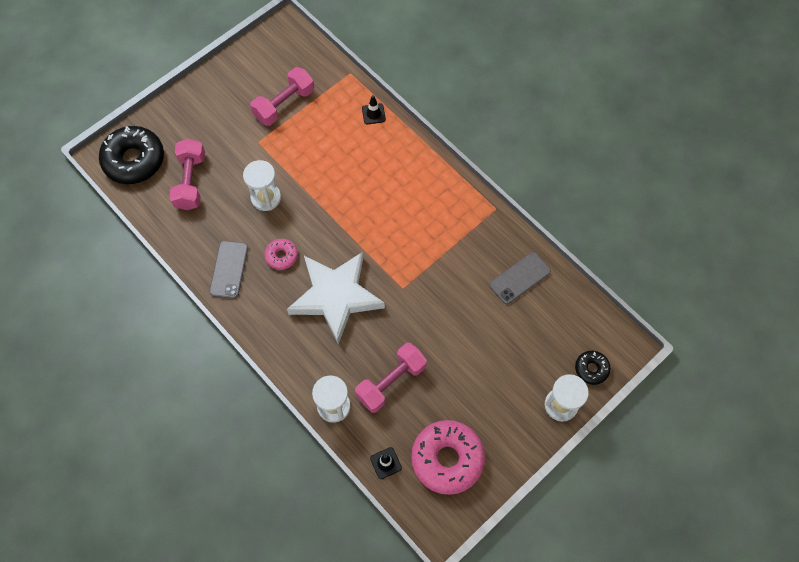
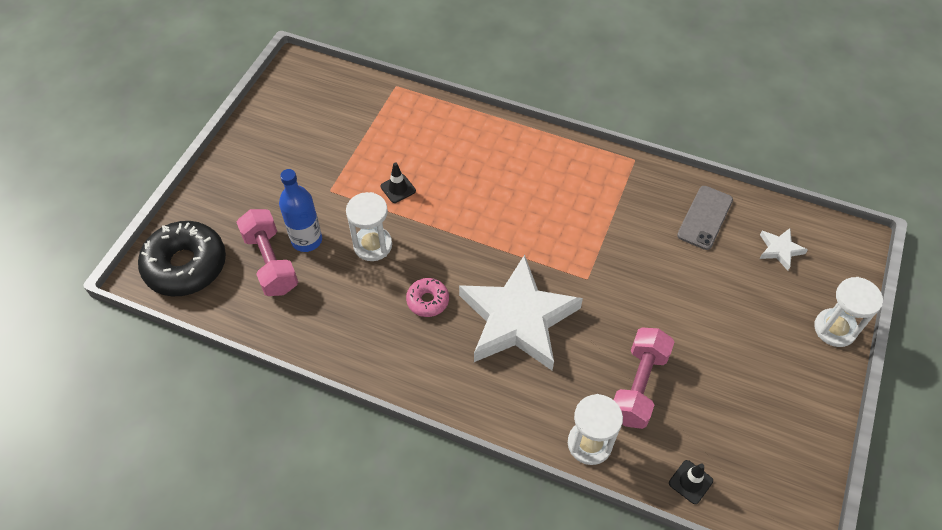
camera: 25 degrees left, 10 degrees down
grey phone [209,241,248,299] -> none
pink dumbbell [250,67,314,126] -> none
black traffic cone [362,95,386,125] -> black traffic cone moved to [380,162,416,203]
pink donut [411,420,485,495] -> none
black donut [575,351,611,385] -> none
none -> blue bottle [279,169,322,252]
none -> white star [760,228,808,271]

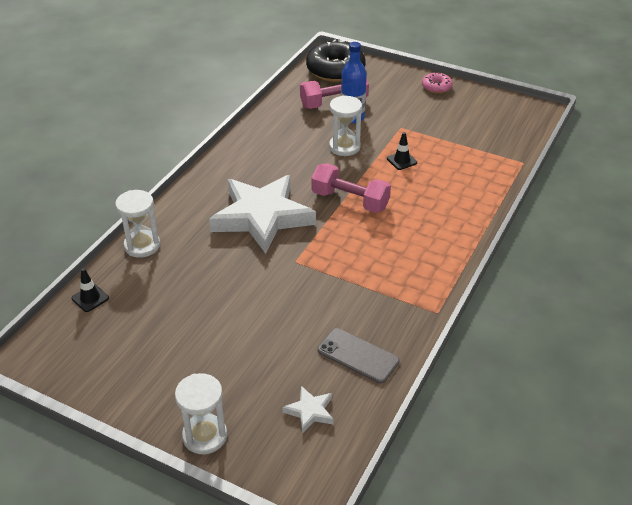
camera: 95 degrees right, 15 degrees down
pink donut [406,278,449,317] -> pink donut moved to [422,72,452,94]
pink dumbbell [614,328,674,429] -> pink dumbbell moved to [311,163,391,213]

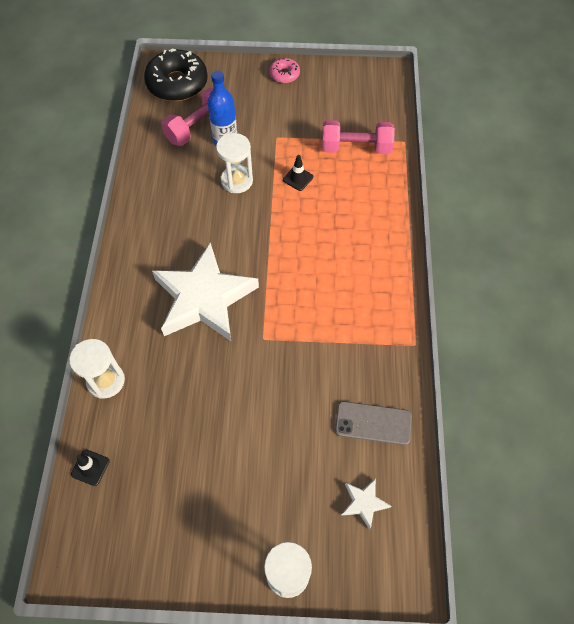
camera: 25 degrees left, 20 degrees up
pink dumbbell [311,163,391,213] -> pink dumbbell moved to [322,120,395,154]

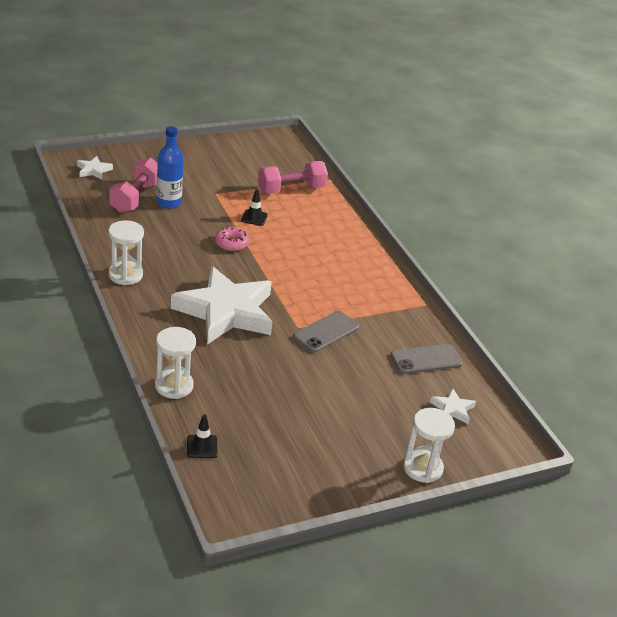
camera: 30 degrees left, 25 degrees down
black donut [144,49,208,101] -> white star [77,156,113,180]
white hourglass [216,133,253,193] -> white hourglass moved to [108,220,144,285]
pink donut [269,58,300,83] -> pink donut moved to [215,227,249,251]
none -> grey phone [293,311,359,353]

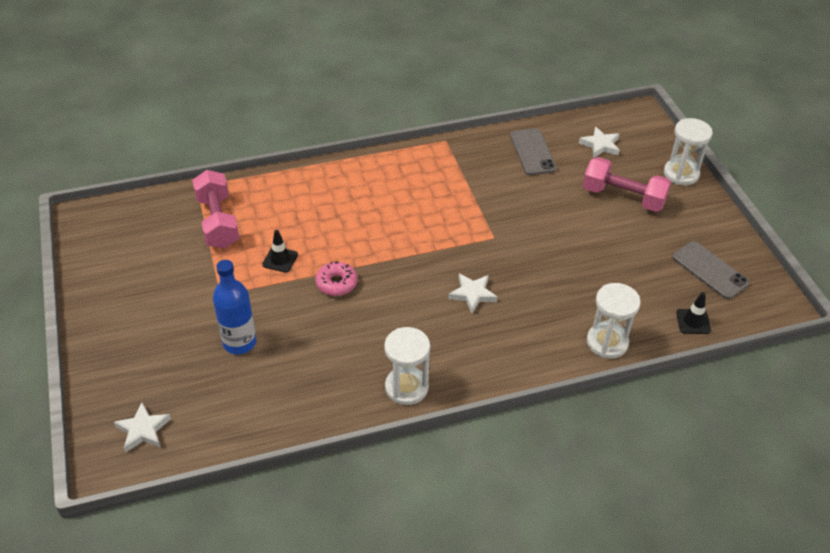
camera: 80 degrees left, 10 degrees up
pink dumbbell [109,158,158,213] -> pink dumbbell moved to [583,157,671,212]
white star [171,266,273,345] -> white star [448,273,497,313], size x0.40
grey phone [293,311,359,353] -> grey phone moved to [672,241,750,299]

